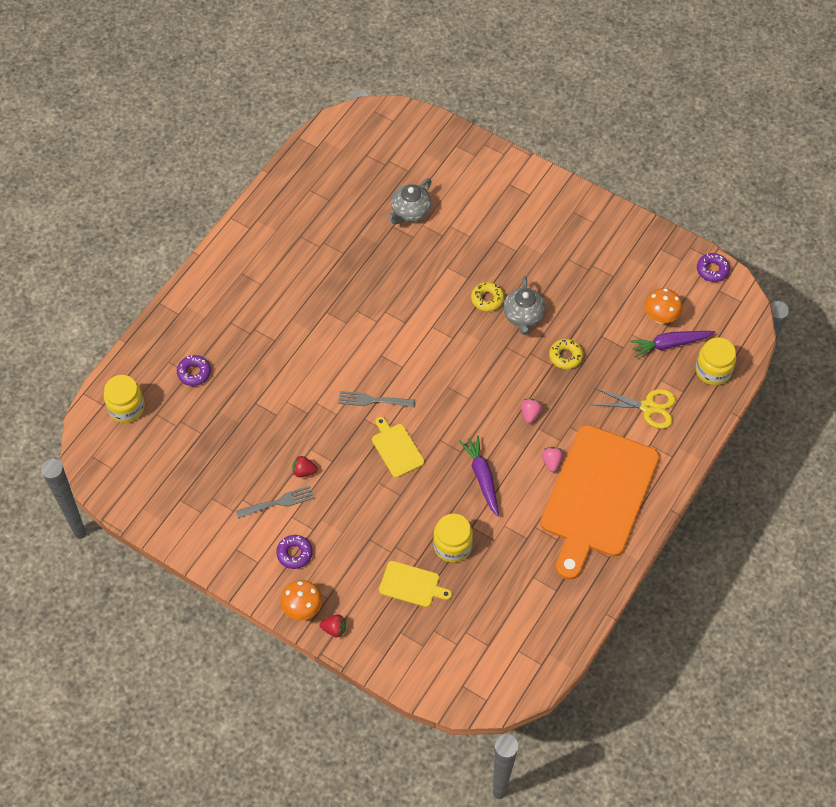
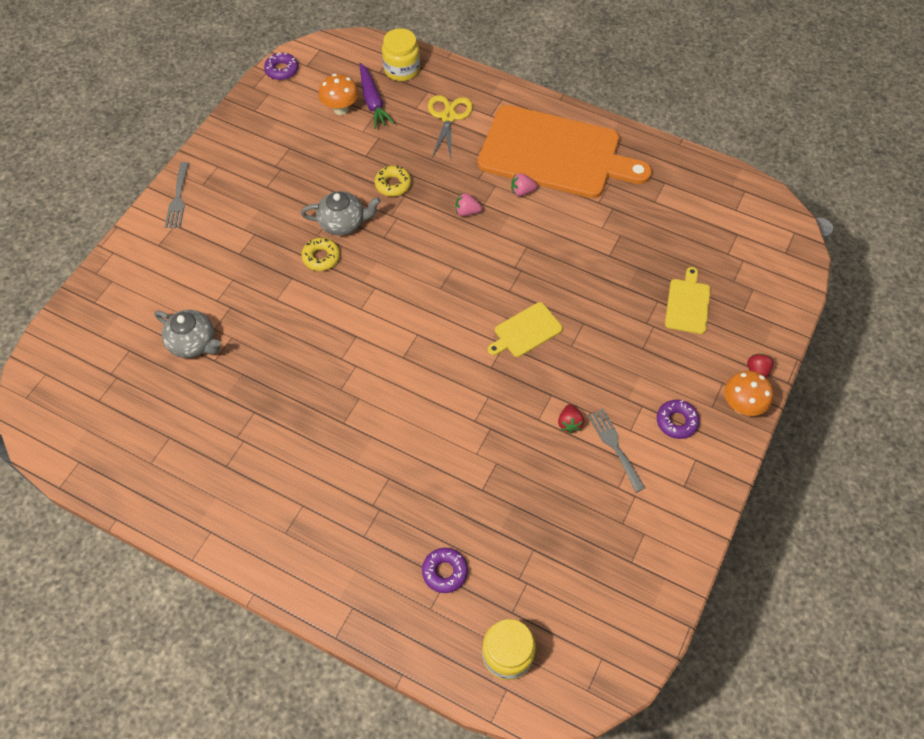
camera: 95 degrees left, 0 degrees up
grey fork [338,391,415,407] -> grey fork moved to [165,162,189,228]
yellow jar [433,514,473,562] -> none
purple carrot [459,436,499,516] -> none

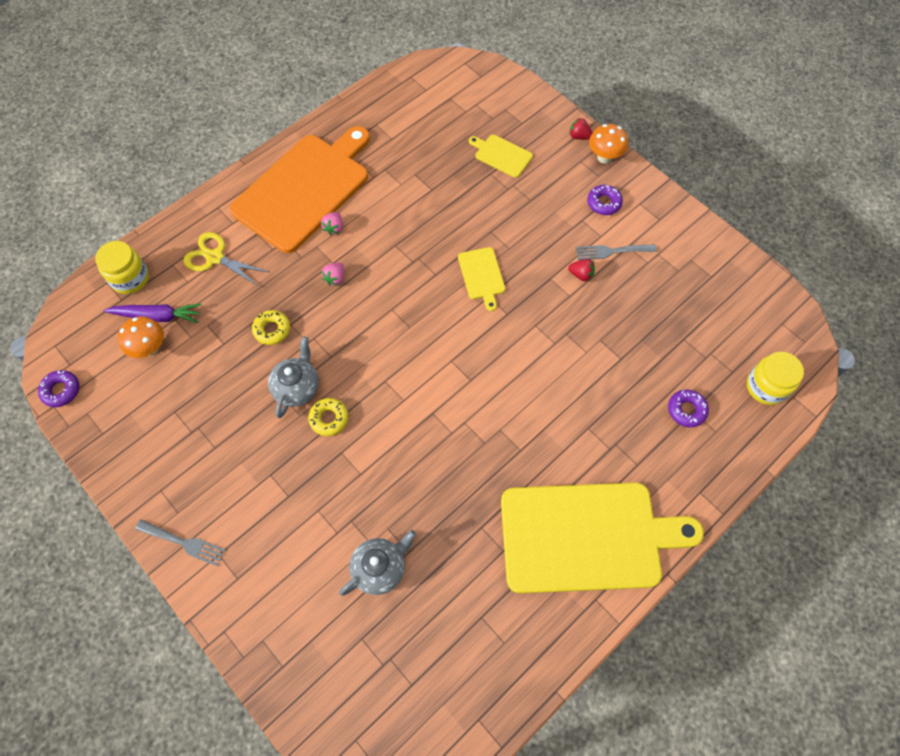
camera: 70 degrees left, 5 degrees up
none -> yellow cutting board [501,482,704,594]

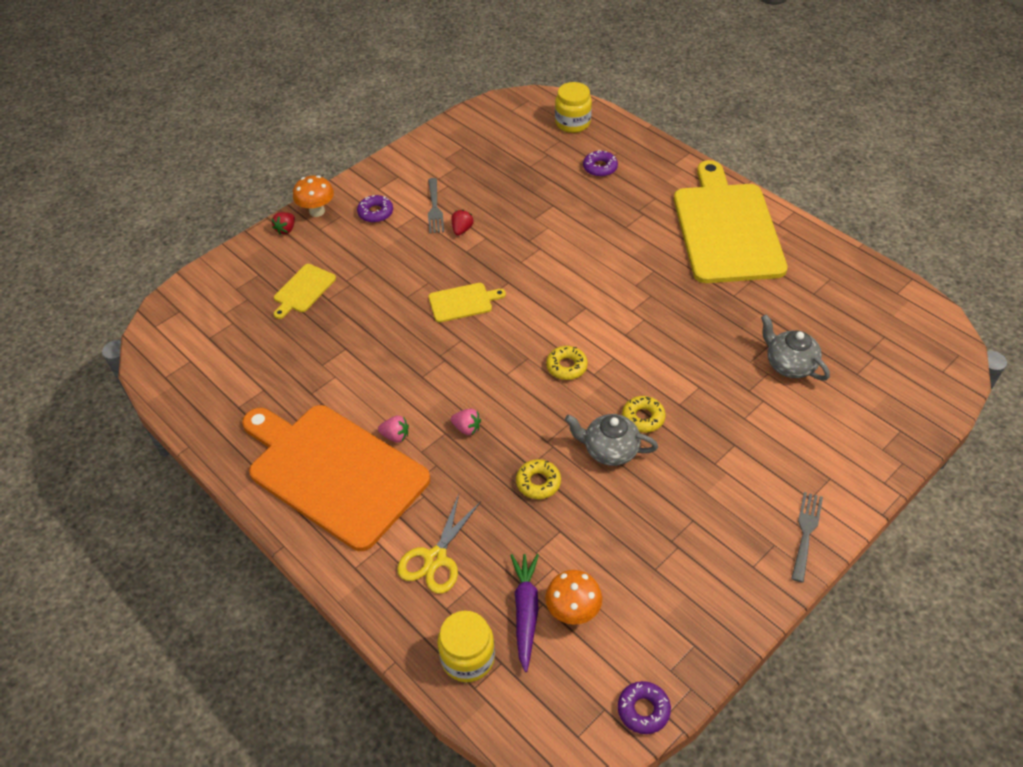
camera: 90 degrees left, 15 degrees down
none -> yellow donut [546,346,588,380]

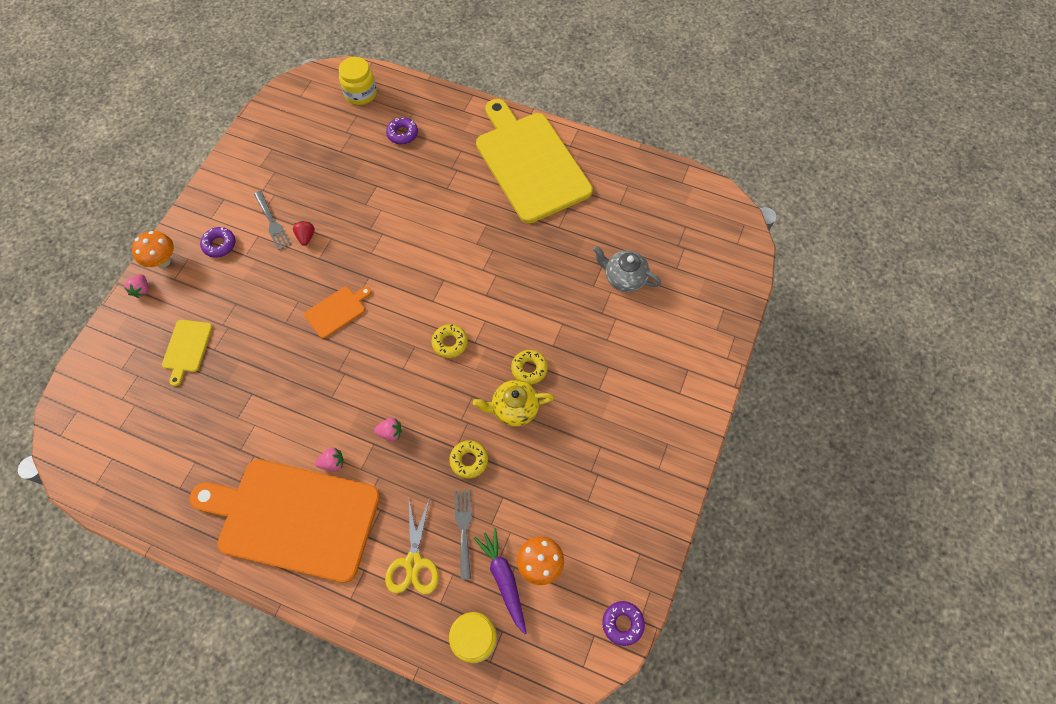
camera: 25 degrees left, 15 degrees up
red strawberry [272,212,295,235] -> pink strawberry [124,274,148,298]
yellow cutting board [428,283,506,322] -> orange cutting board [304,287,372,339]
grey teapot [565,414,658,466] -> yellow teapot [473,380,554,427]
grey fork [791,492,823,583] -> grey fork moved to [454,490,472,580]

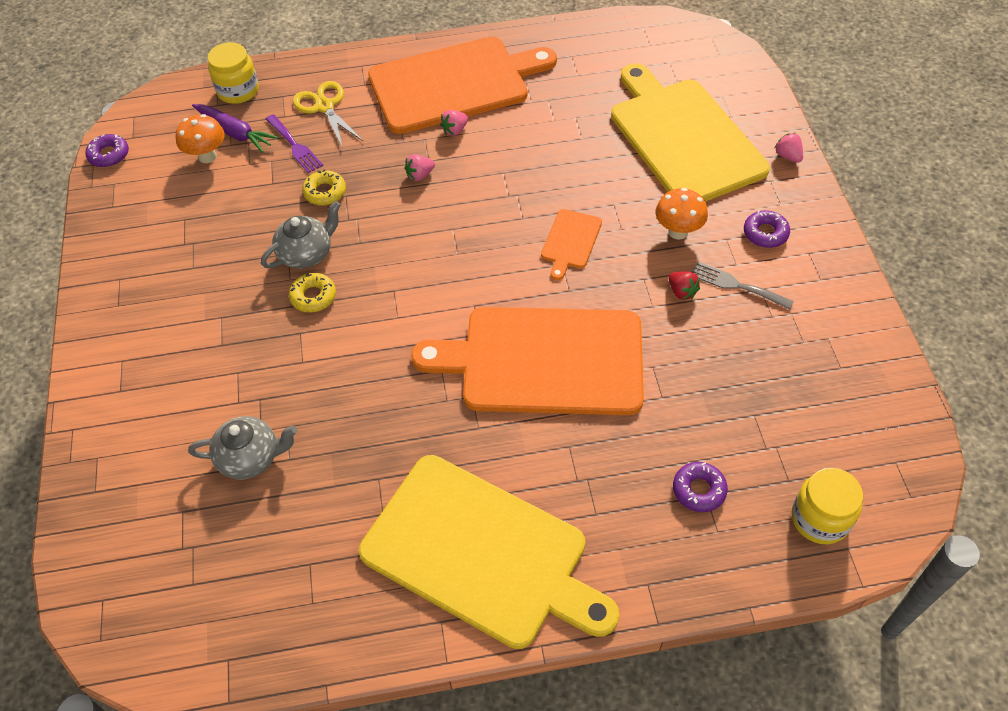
camera: 150 degrees right, 10 degrees down
orange mushroom [132,231,174,268] -> orange mushroom moved to [656,188,708,239]
yellow cutting board [162,320,212,386] -> yellow cutting board [611,63,770,202], size x2.40
yellow donut [432,324,468,358] -> none
grey fork [454,490,472,580] -> purple fork [266,114,323,173]
yellow teapot [473,380,554,427] -> grey teapot [261,201,341,269]
none -> orange cutting board [411,307,644,415]

